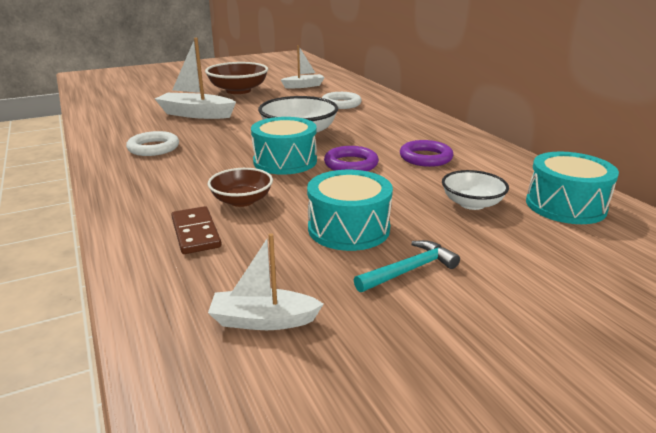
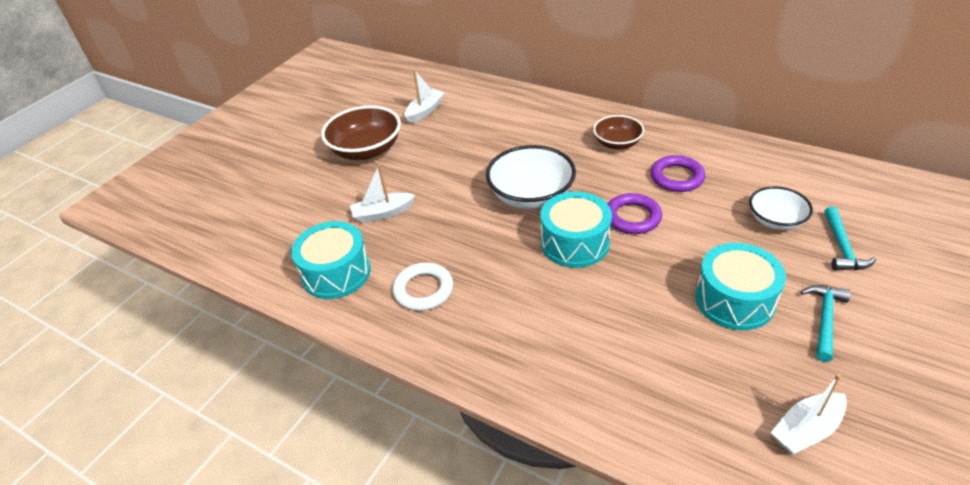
camera: 30 degrees left, 15 degrees up
white boat [155,38,236,119] -> white boat [350,164,415,223], size x0.64
brown domino [171,206,221,254] -> none
brown bowl [208,168,273,207] -> brown bowl moved to [593,115,644,149]
white ring [322,92,362,109] -> none
turquoise drum [526,152,619,224] -> turquoise drum moved to [291,221,371,299]
none -> turquoise hammer [825,206,876,270]

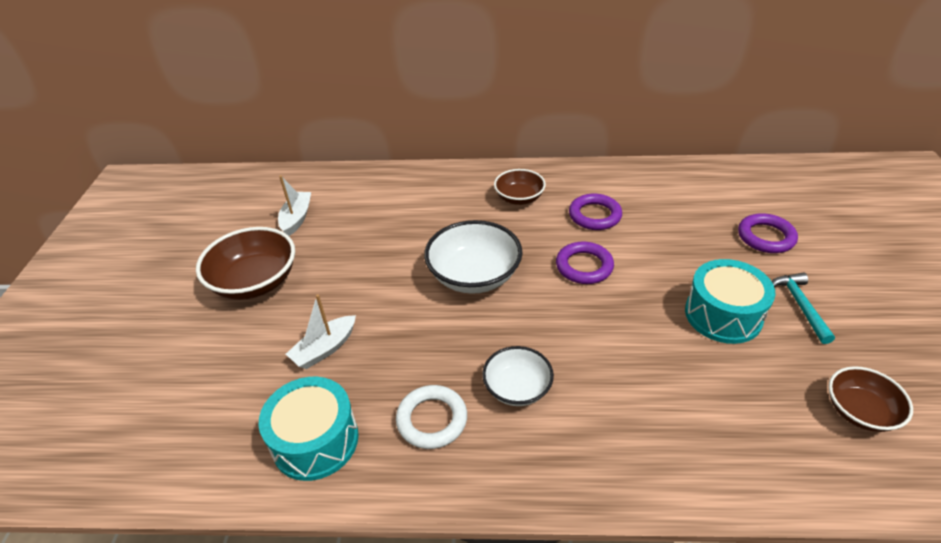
camera: 30 degrees left, 0 degrees up
turquoise drum [540,191,612,268] -> none
white bowl [749,186,813,230] -> white bowl moved to [482,346,554,406]
white boat [770,374,847,454] -> brown bowl [829,366,913,432]
turquoise hammer [825,206,876,270] -> purple ring [738,213,798,253]

